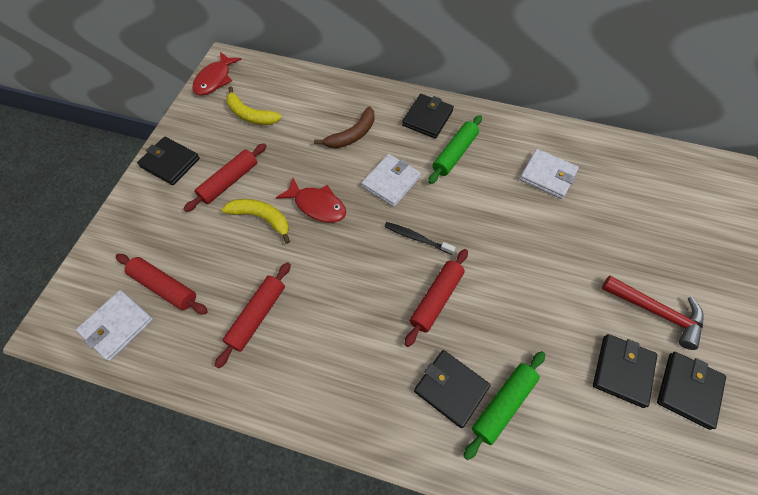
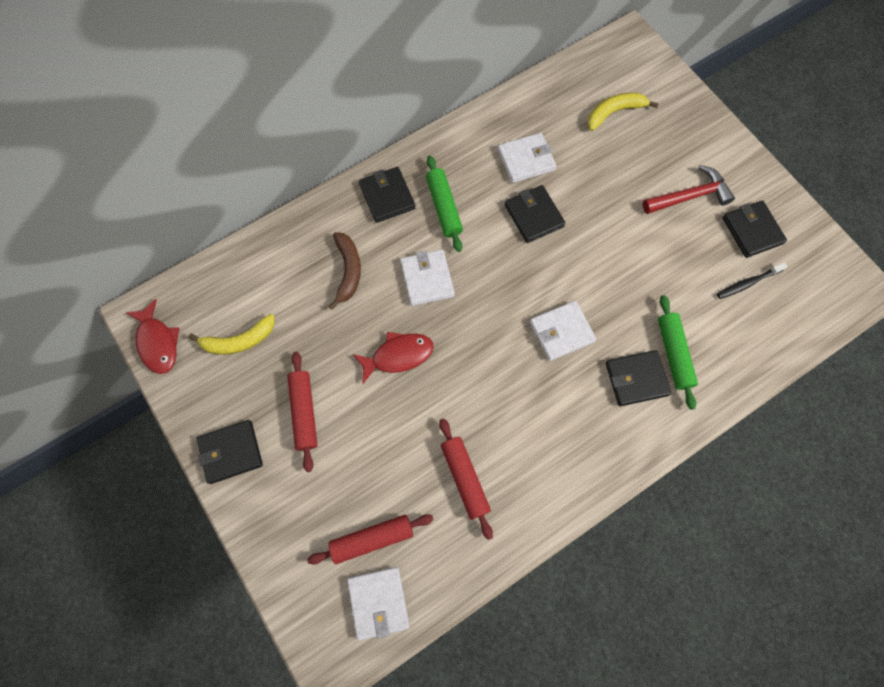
camera: 50 degrees left, 10 degrees up
yellow banana [221,199,290,244] -> yellow banana moved to [587,93,659,131]
black toothbrush [384,222,456,255] -> black toothbrush moved to [717,262,788,299]
red rolling pin [404,249,468,347] -> white wallet [530,301,596,361]
black wallet [593,334,657,408] -> black wallet moved to [505,185,566,243]

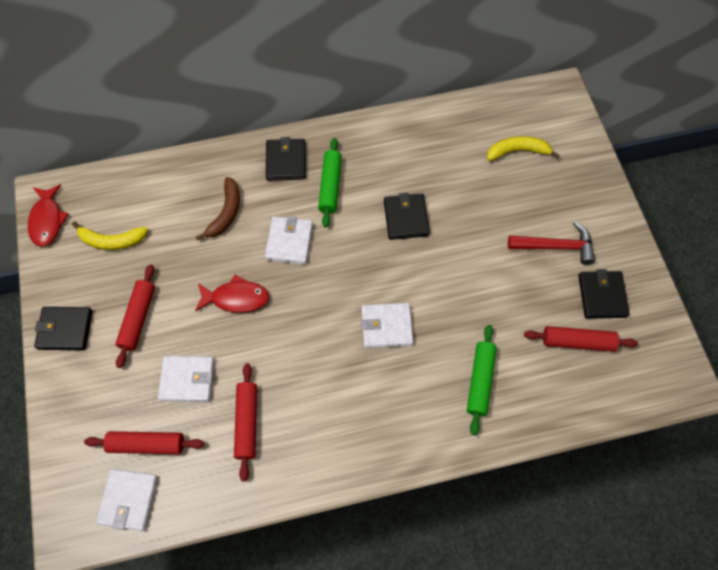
camera: 20 degrees right, 5 degrees down
white wallet [498,133,557,183] -> white wallet moved to [158,356,214,402]
black wallet [606,350,671,406] -> none
black toothbrush [717,262,788,299] -> red rolling pin [524,326,638,352]

